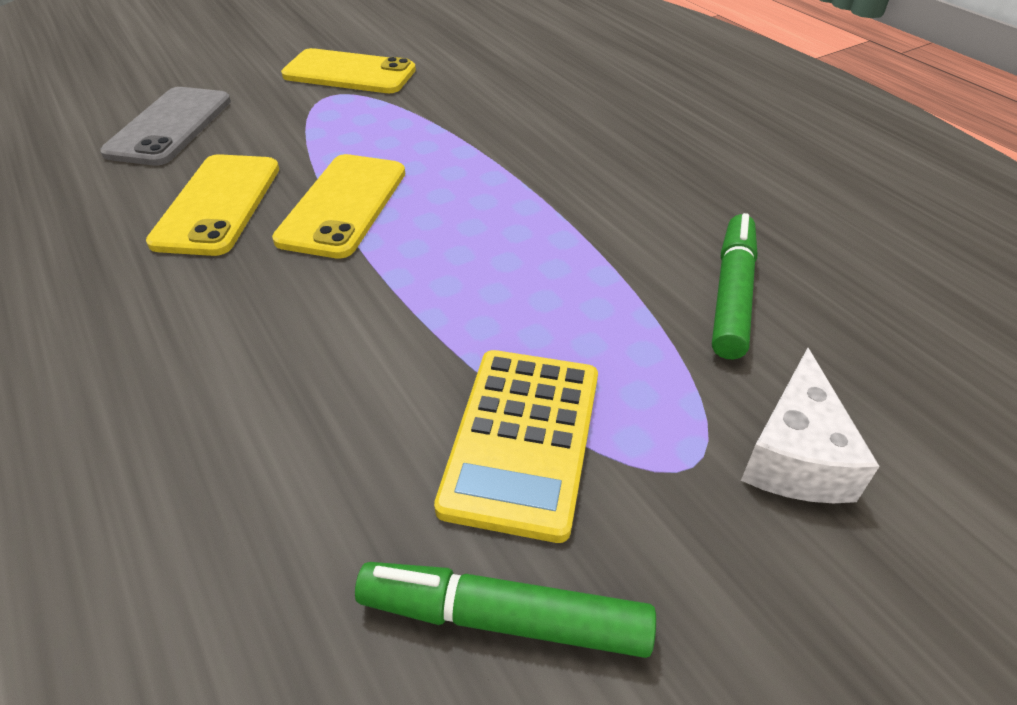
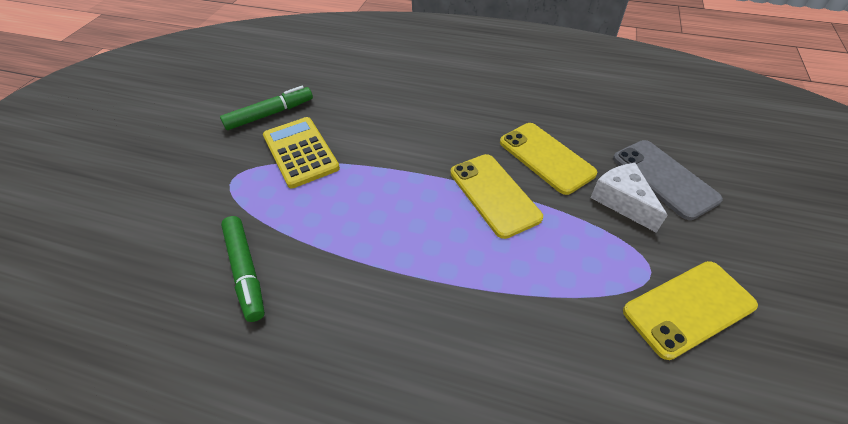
camera: 140 degrees right, 5 degrees up
white cheese [741,348,880,503] -> white cheese moved to [590,163,668,233]

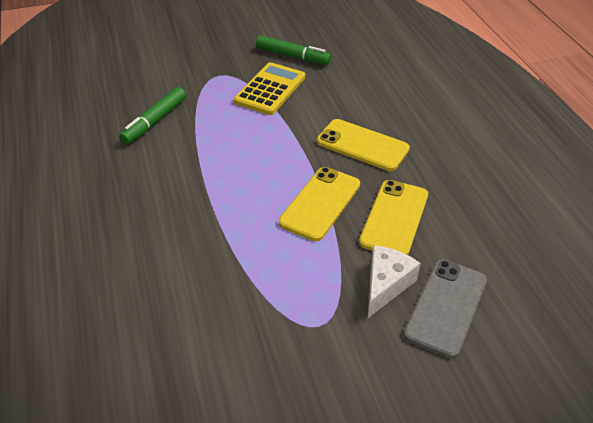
camera: 55 degrees right, 5 degrees down
yellow phone [623,261,758,360] -> yellow phone moved to [317,119,410,171]

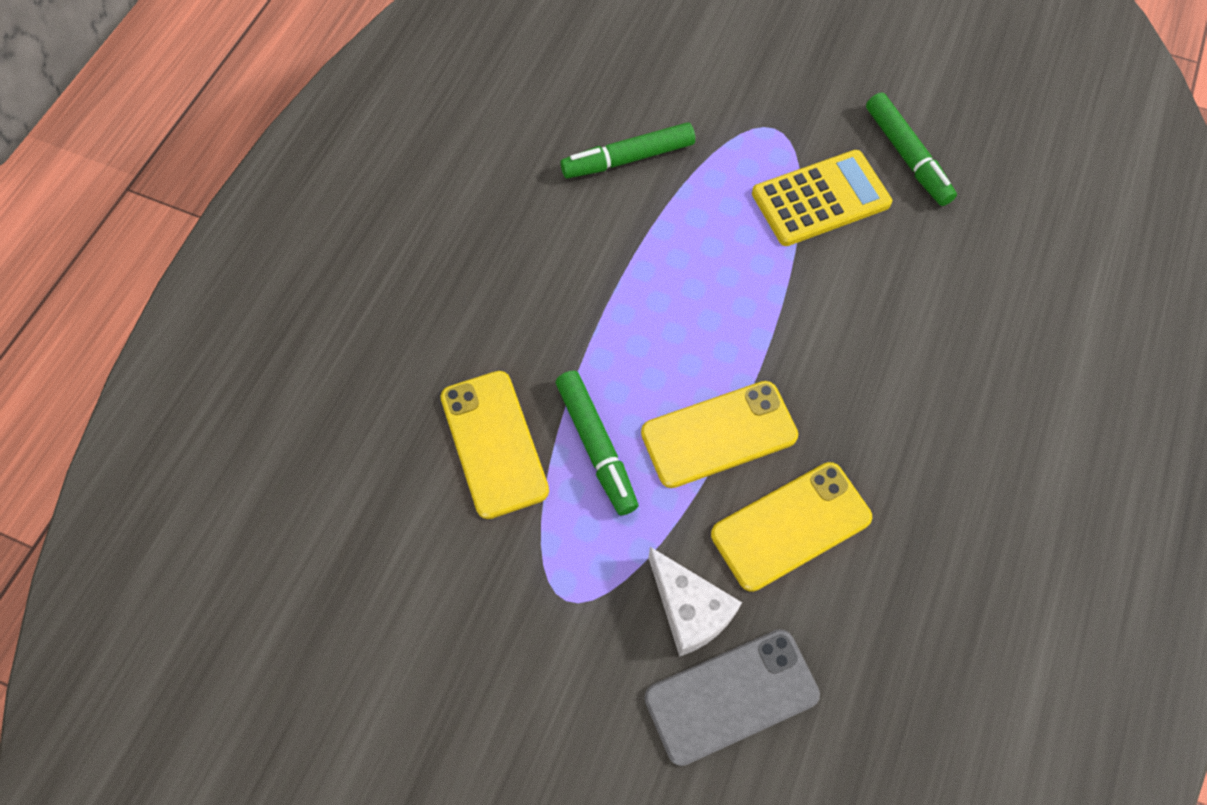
camera: 40 degrees right, 20 degrees up
yellow phone [317,119,410,171] -> yellow phone moved to [441,371,549,519]
white cheese [368,245,421,318] -> white cheese turned 75 degrees clockwise [648,547,742,657]
none -> green marker [556,371,638,515]

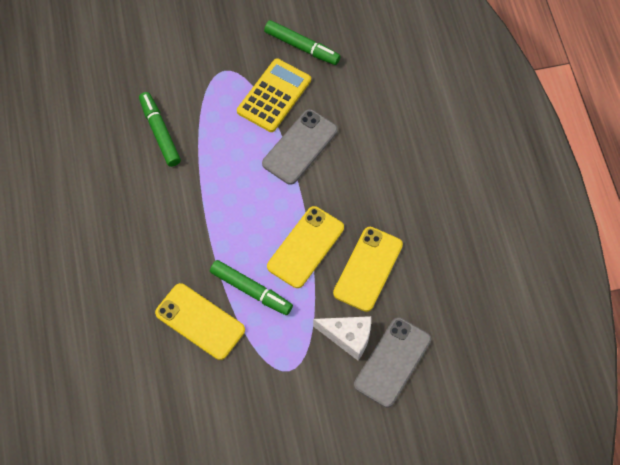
camera: 35 degrees left, 0 degrees up
green marker [560,122,695,178] -> green marker turned 120 degrees clockwise [139,92,181,167]
none -> grey phone [262,109,338,185]

